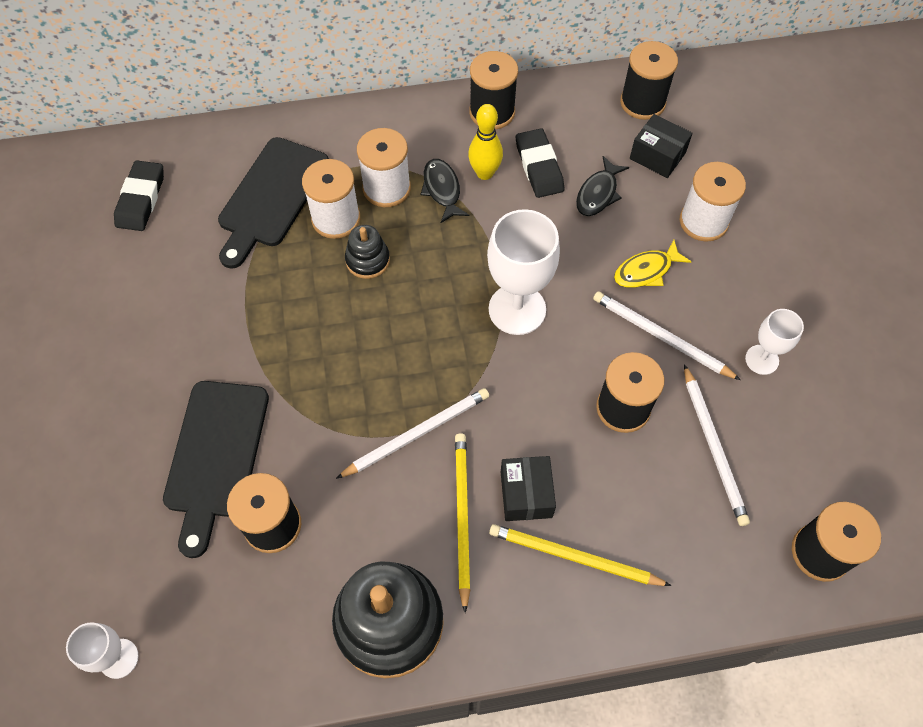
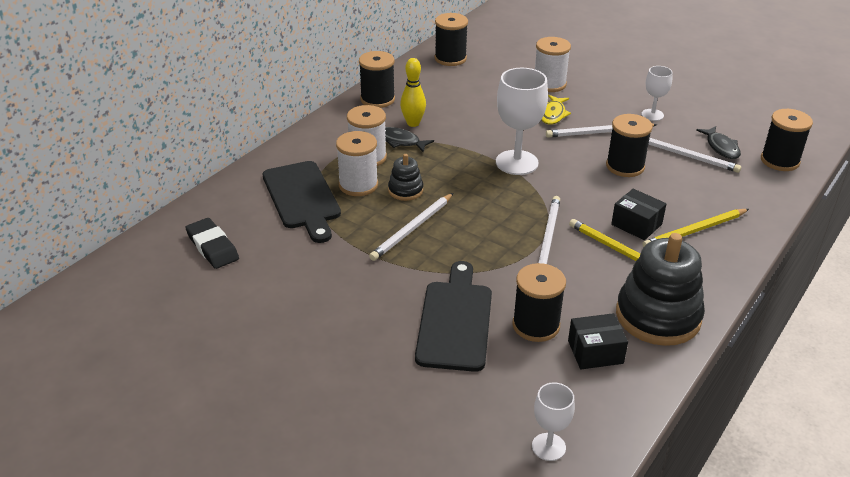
camera: 45 degrees left, 25 degrees down
black cutting board [163,381,269,558] -> black cutting board turned 135 degrees counterclockwise [415,261,492,372]
black eraser [516,129,564,198] -> none
black fish [576,156,629,216] -> black fish moved to [696,126,741,159]
black box [630,114,693,178] -> black box moved to [568,313,628,369]
none -> white pencil [369,193,453,261]

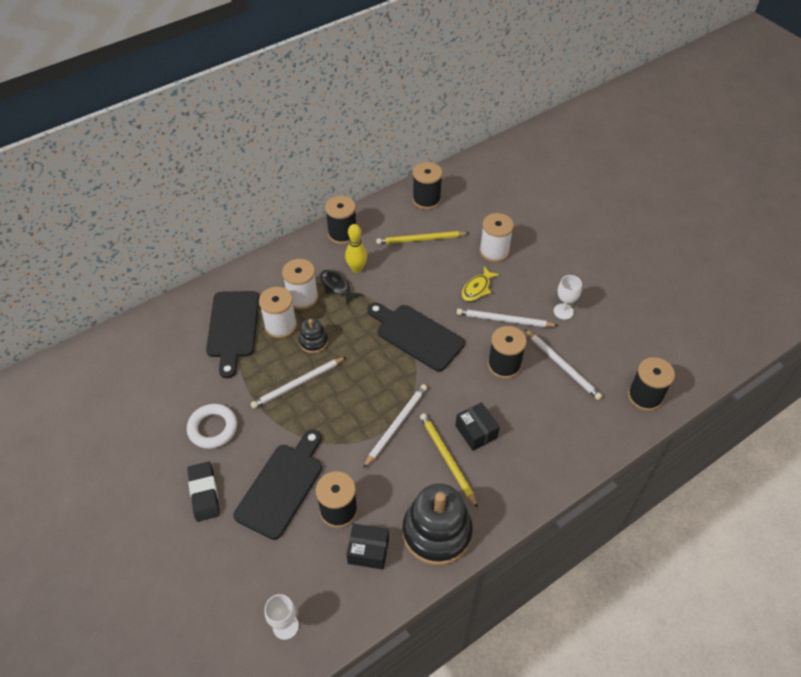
camera: 20 degrees right, 15 degrees up
black eraser [185,218,239,269] -> black eraser moved to [187,462,220,522]
white goblet [496,68,548,175] -> black cutting board [367,303,465,372]
yellow pencil [642,209,749,247] -> yellow pencil moved to [376,231,469,244]
black fish [696,126,741,159] -> none
none -> white ring [187,404,237,449]

